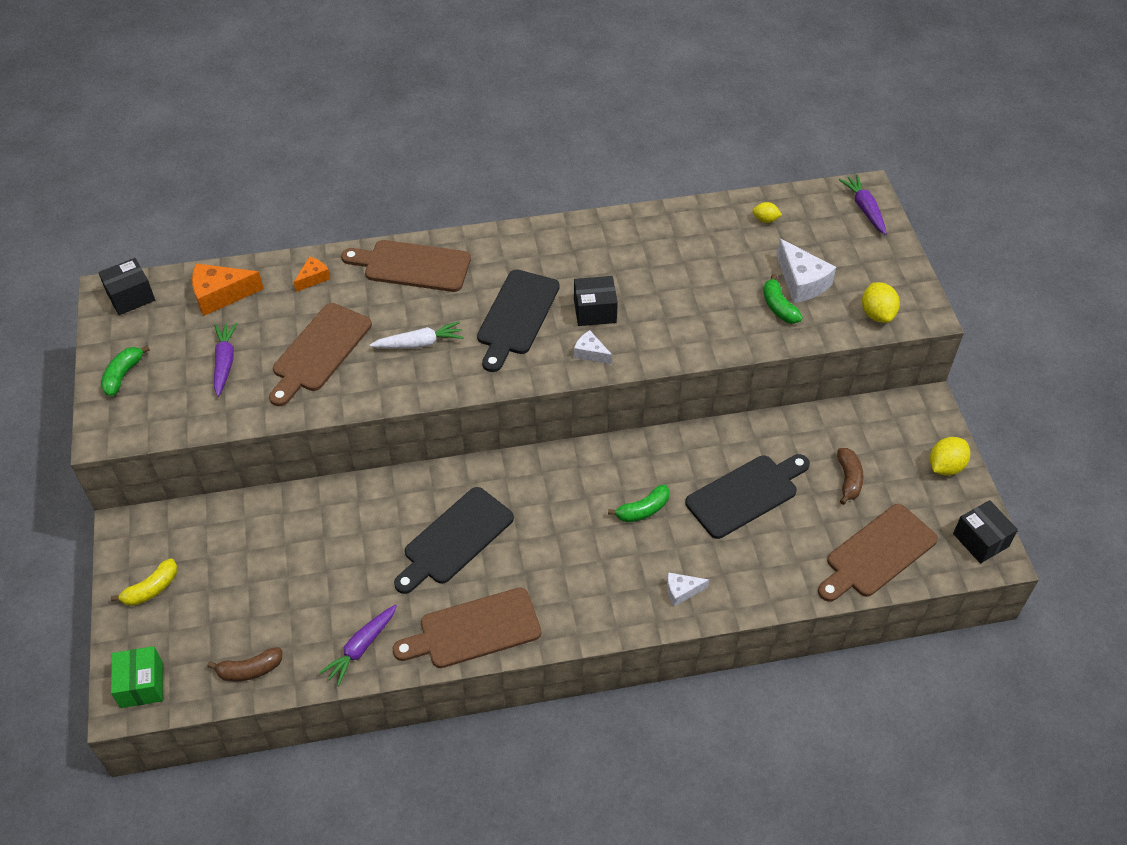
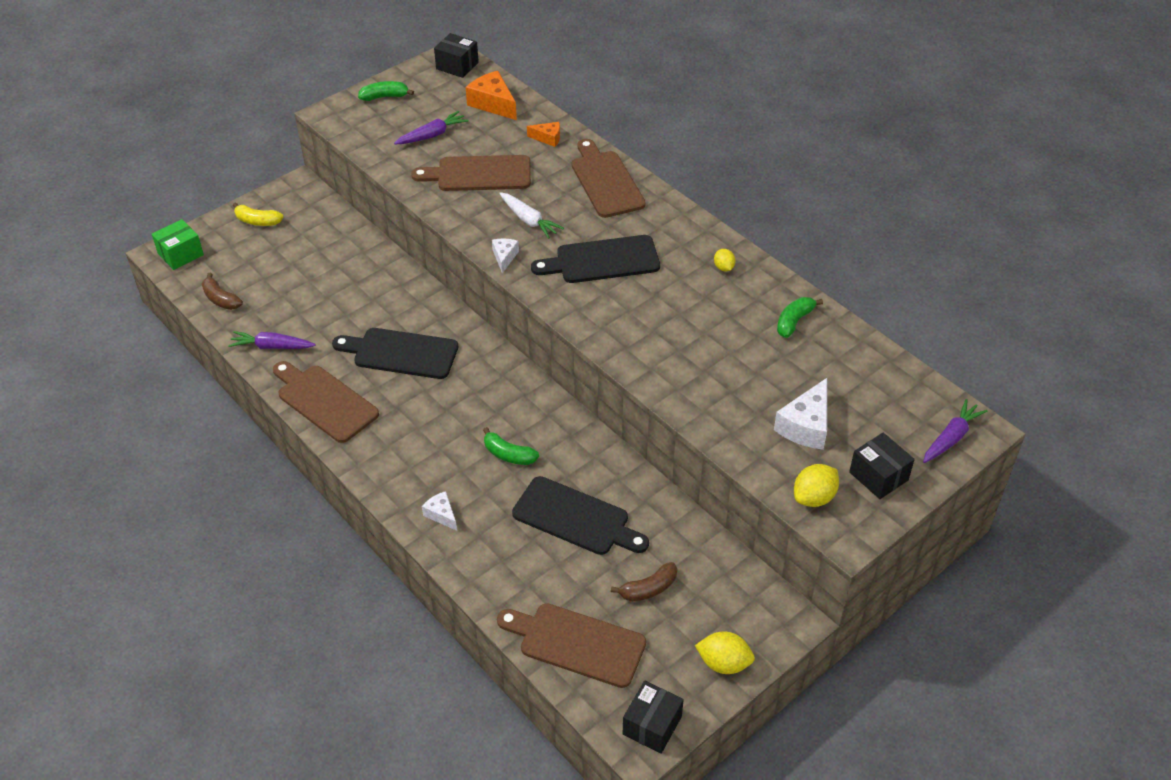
camera: 60 degrees right, 5 degrees down
black box [574,276,618,326] -> black box moved to [849,433,915,499]
white cheese [574,330,612,364] -> white cheese moved to [492,239,519,273]
yellow lemon [752,202,782,223] -> yellow lemon moved to [714,249,736,272]
green banana [763,274,803,324] -> green banana moved to [777,297,823,338]

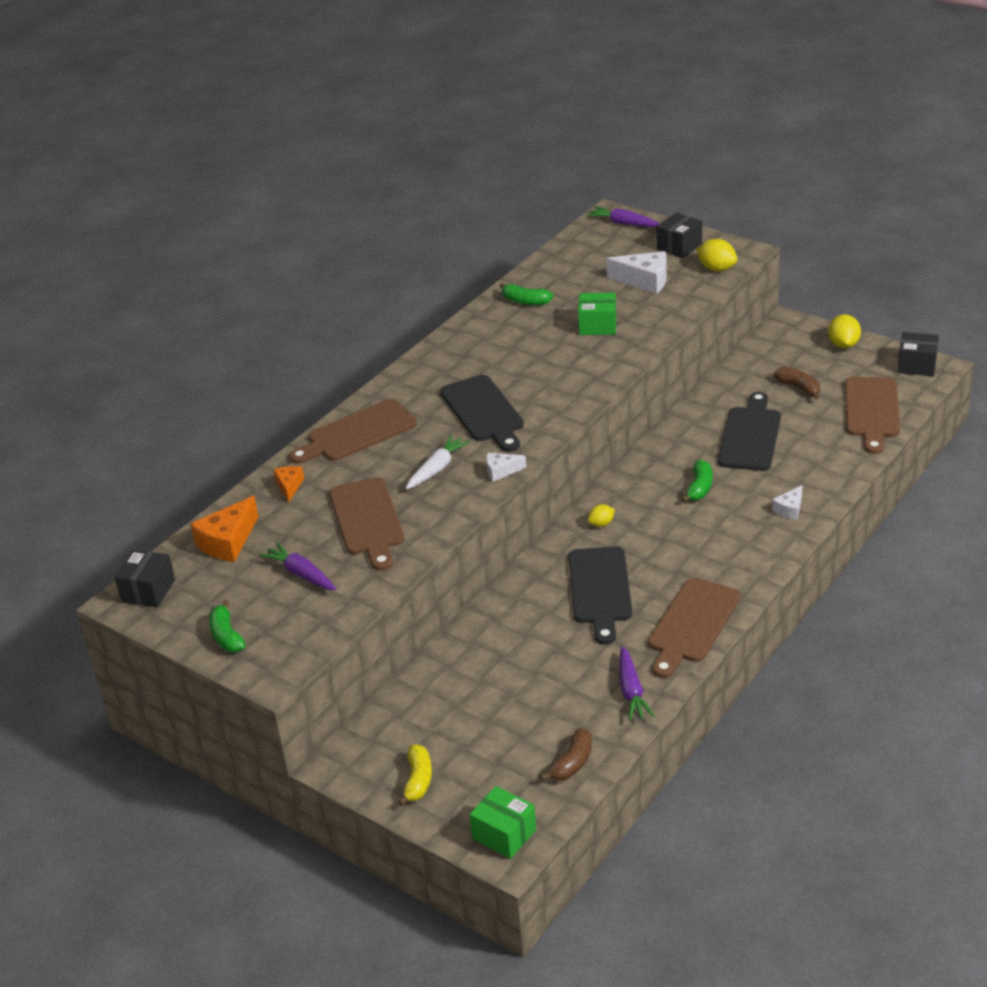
camera: 100 degrees left, 10 degrees down
yellow lemon [714,249,736,272] -> yellow lemon moved to [588,504,615,527]
none -> green box [578,293,616,335]

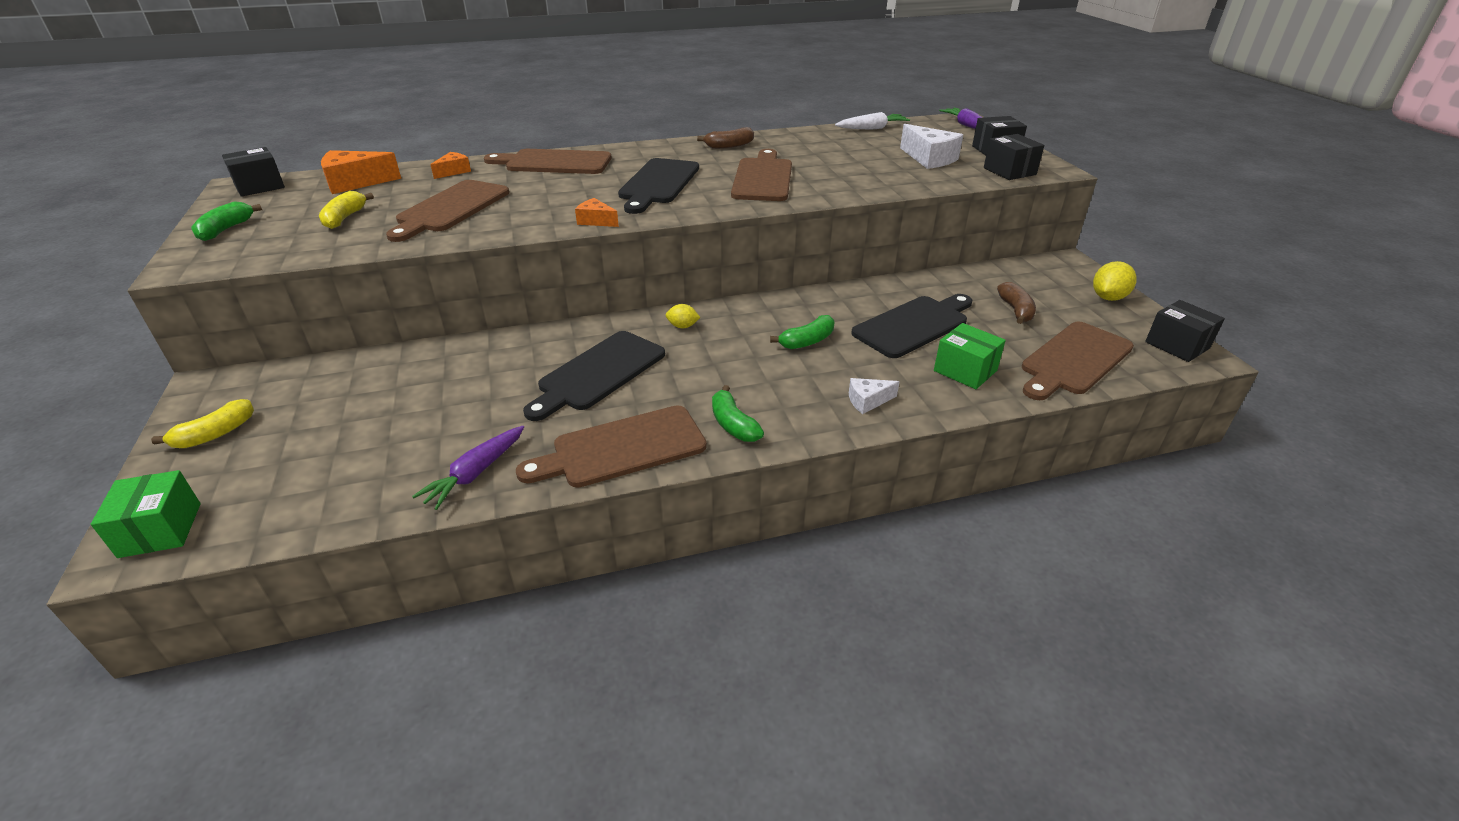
camera: 35 degrees right, 0 degrees up
purple carrot [259,542,336,590] -> yellow banana [319,191,374,229]
white carrot [406,435,470,489] -> white carrot moved to [835,112,910,130]
white cheese [486,453,526,482] -> orange cheese [575,198,619,227]
green banana [500,283,553,305] -> green banana moved to [712,385,764,442]
brown banana [540,728,592,781] -> brown banana moved to [697,127,754,149]
green box [578,293,616,335] -> green box moved to [934,323,1006,389]
yellow lemon [696,239,737,271] -> black box [984,134,1044,180]
none -> brown cutting board [731,149,792,201]

